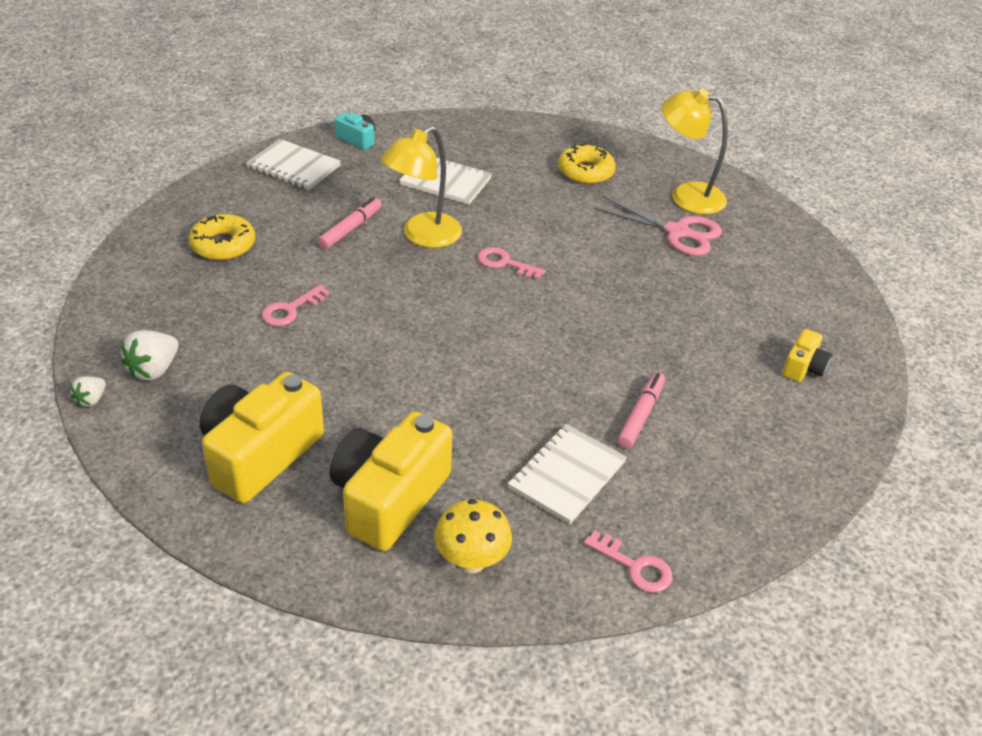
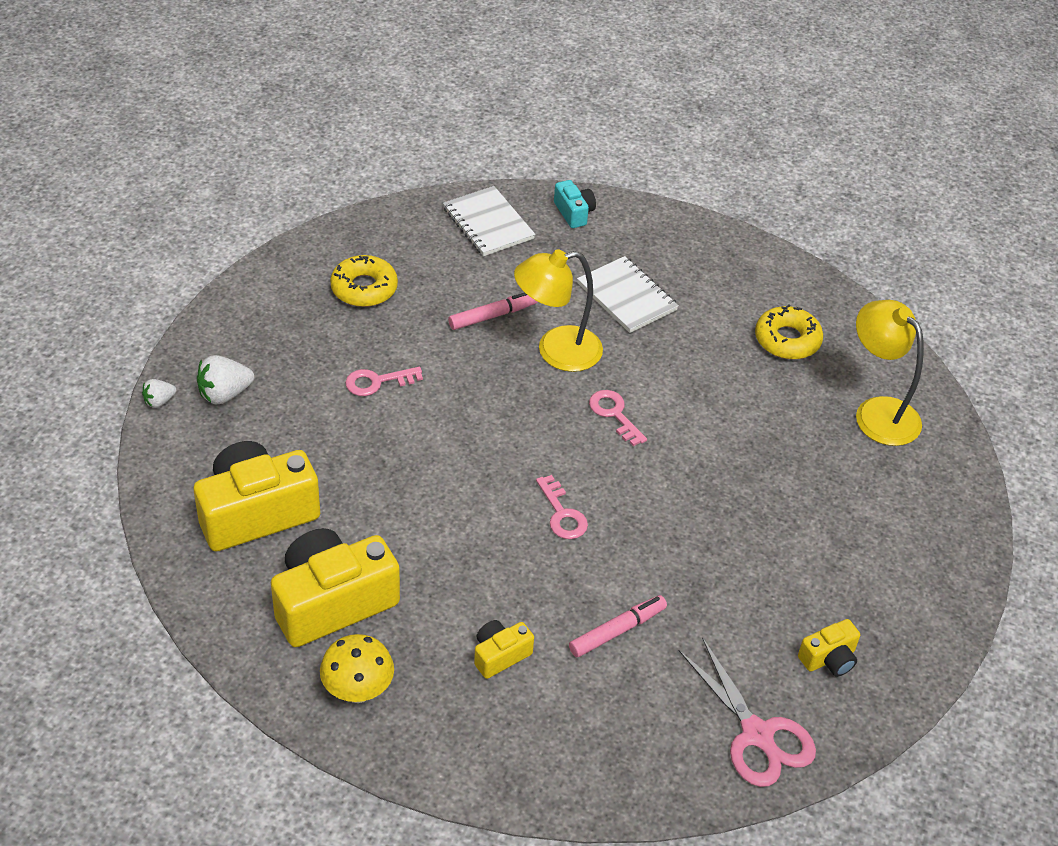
camera: 30 degrees right, 5 degrees up
white notebook [508,424,627,524] -> yellow camera [474,620,534,679]
pink key [584,530,673,593] -> pink key moved to [536,475,588,539]
pink scissors [594,196,722,256] -> pink scissors moved to [679,637,816,787]

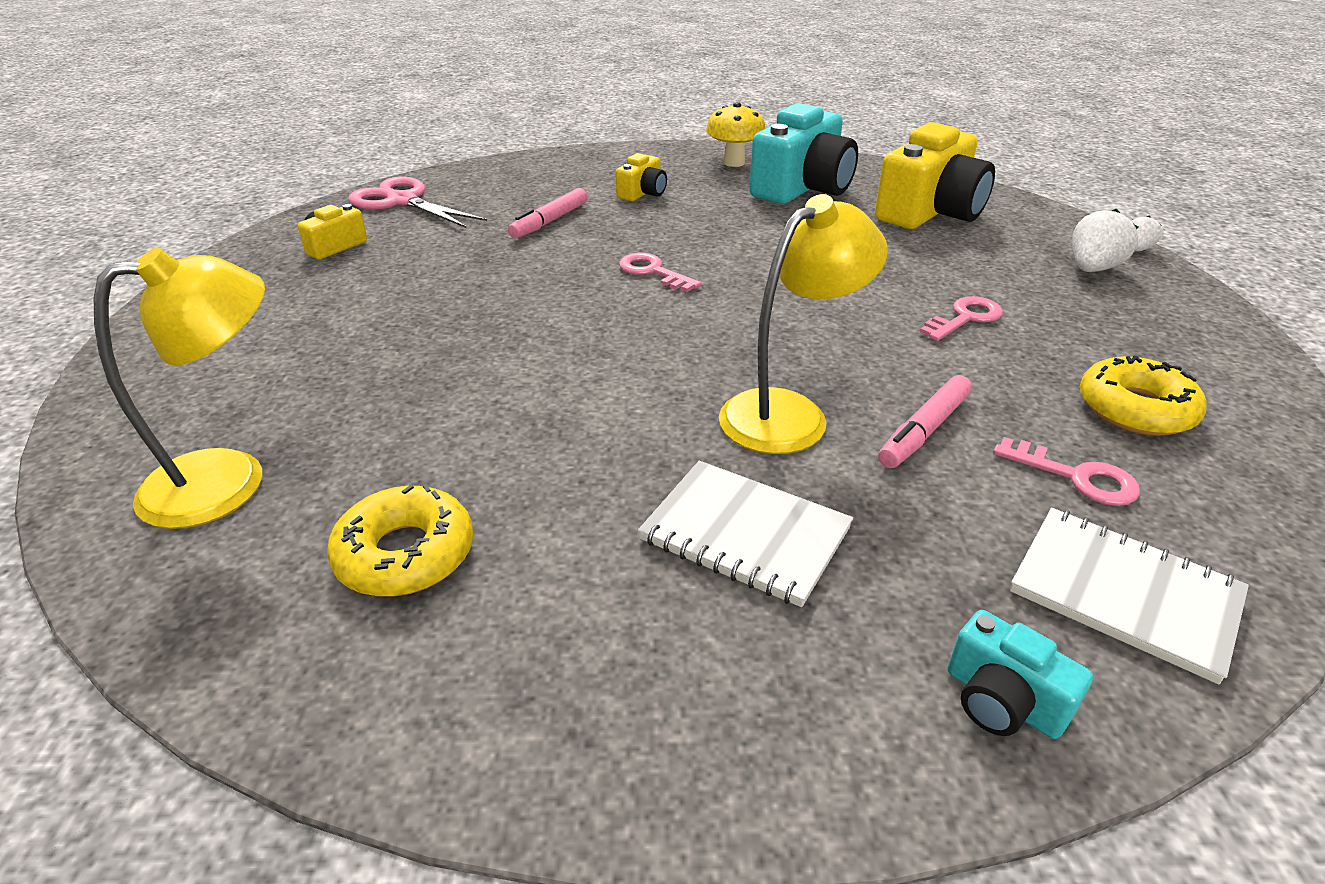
camera: 160 degrees right, 10 degrees down
yellow camera [271,528,400,647] -> turquoise camera [749,103,858,204]
pink key [589,390,647,446] -> pink key moved to [993,437,1140,506]
yellow lamp [856,300,924,446] -> yellow lamp turned 60 degrees counterclockwise [94,248,265,529]

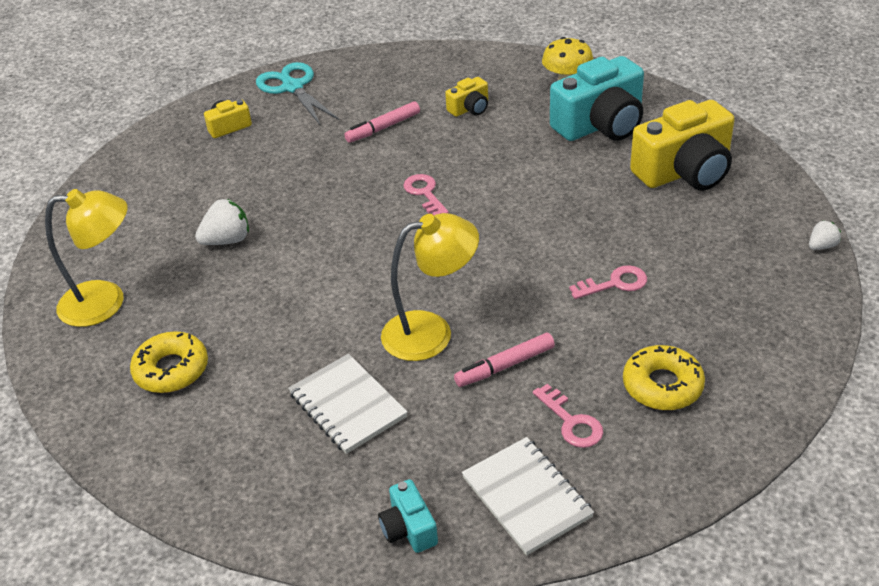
camera: 25 degrees right, 5 degrees up
pink scissors [348,177,487,228] -> turquoise scissors [256,62,339,126]
white strawberry [1072,209,1138,272] -> white strawberry moved to [195,199,249,245]

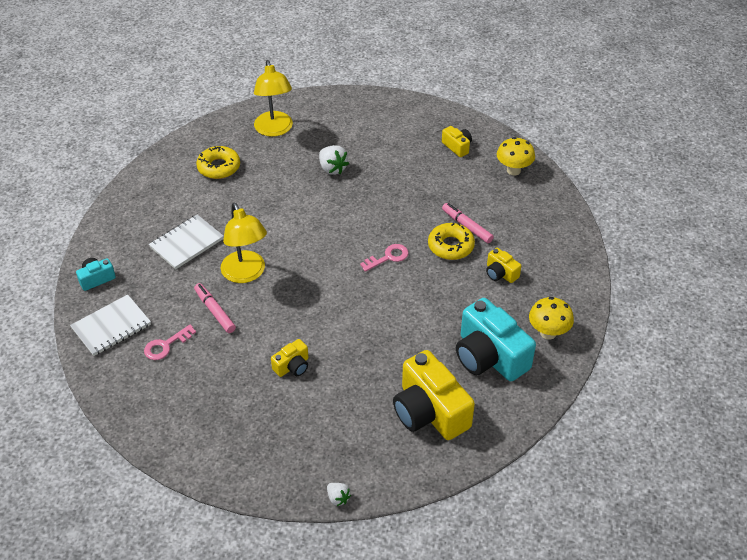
camera: 80 degrees right, 5 degrees up
turquoise scissors [256,62,339,126] -> yellow mushroom [497,137,535,176]
pink key [569,265,647,299] -> yellow camera [271,339,308,377]
yellow donut [623,345,705,410] -> yellow donut moved to [428,223,475,260]

